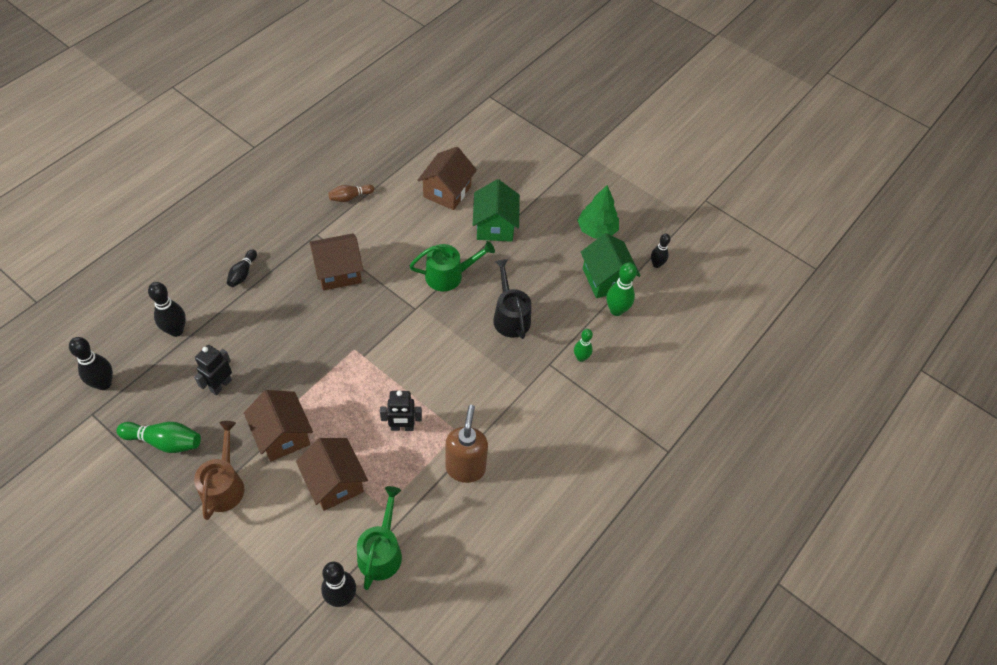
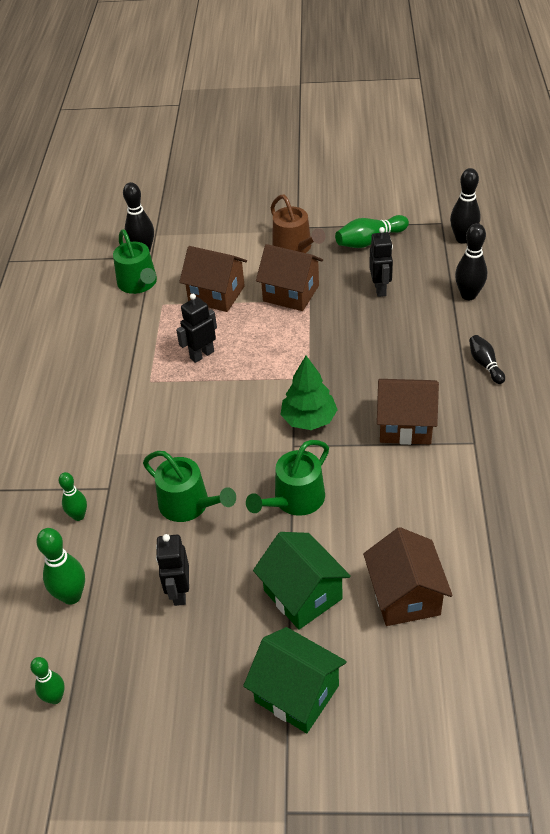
camera: 150 degrees right, 10 degrees down
brown house [310,233,363,291] -> brown house turned 60 degrees clockwise [377,379,439,445]
brown bowling pin [328,184,374,202] -> none
brown soap dispenser [446,405,488,483] -> none
black watering can [493,259,531,339] -> green watering can [143,451,236,522]
green tree [577,185,619,239] -> green tree moved to [281,356,338,430]
green house [581,233,641,298] -> green house moved to [243,627,347,733]
black bowling pin [651,234,671,268] -> green bowling pin [30,657,65,704]
none -> black robot [156,534,189,606]

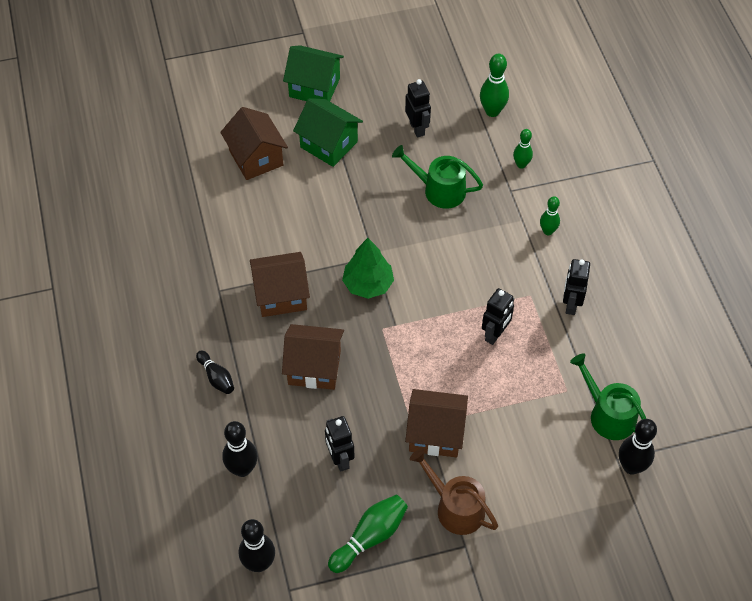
camera: 160 degrees right, 10 degrees up
green bowling pin [30,657,65,704] -> green bowling pin moved to [540,196,560,235]
brown house [179,246,247,312] -> brown house moved to [282,324,344,390]
green watering can [246,440,329,516] -> none
none -> black robot [563,259,590,315]

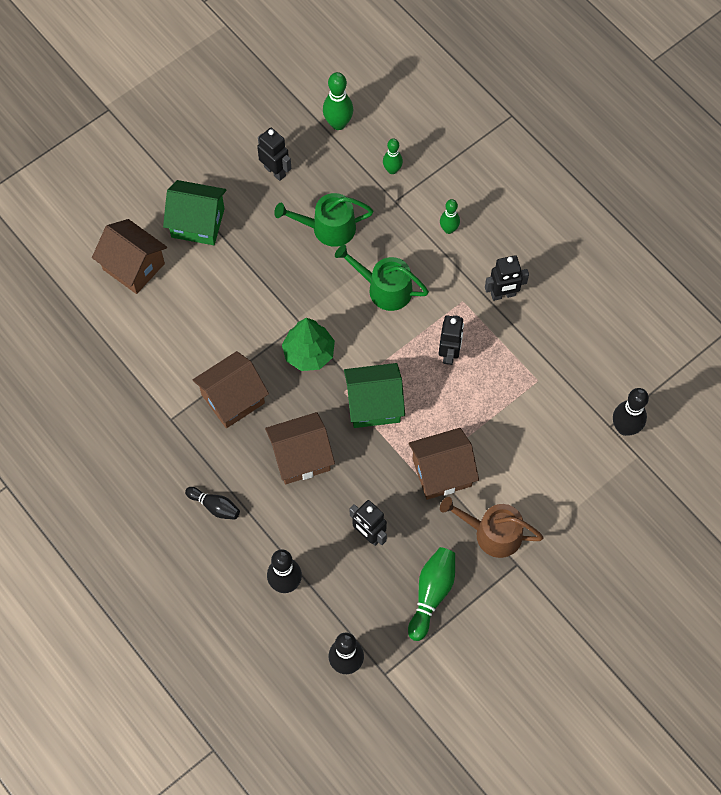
camera: 25 degrees left, 10 degrees up
green house [283,45,344,101] -> green house moved to [344,363,405,428]
black robot [563,259,590,315] -> black robot turned 90 degrees counterclockwise [485,255,529,301]
green watering can [570,354,646,440] -> green watering can moved to [335,245,429,311]

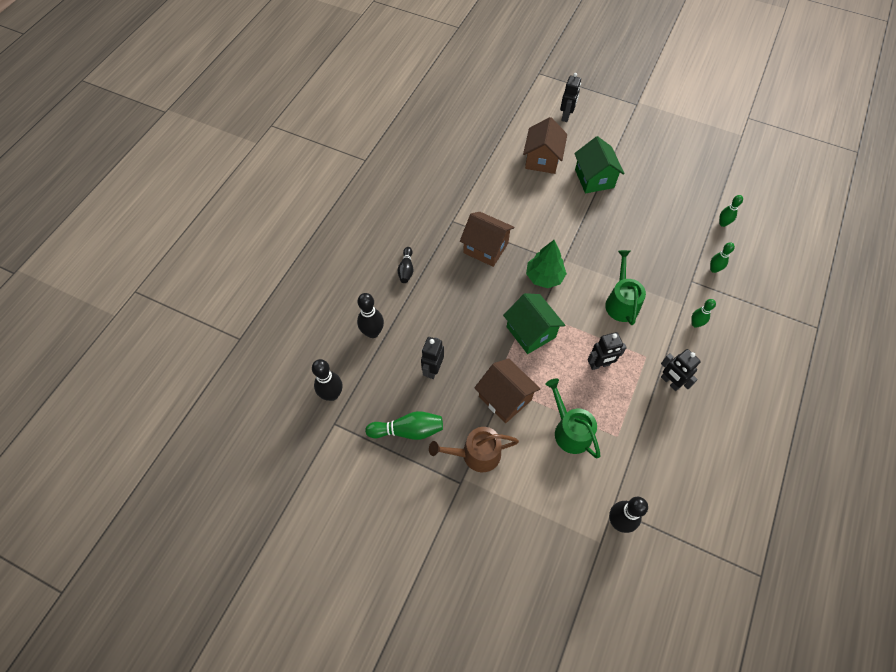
camera: 65 degrees right, 5 degrees down
black robot [257,128,291,181] -> black robot moved to [560,73,581,122]
brown house [265,412,335,484] -> none
green watering can [274,193,373,247] -> green watering can moved to [545,379,600,458]
green bowling pin [323,72,353,130] -> green bowling pin [719,195,743,227], size x0.65
brown watering can [440,497,544,558] -> brown watering can turned 90 degrees counterclockwise [429,427,519,472]

